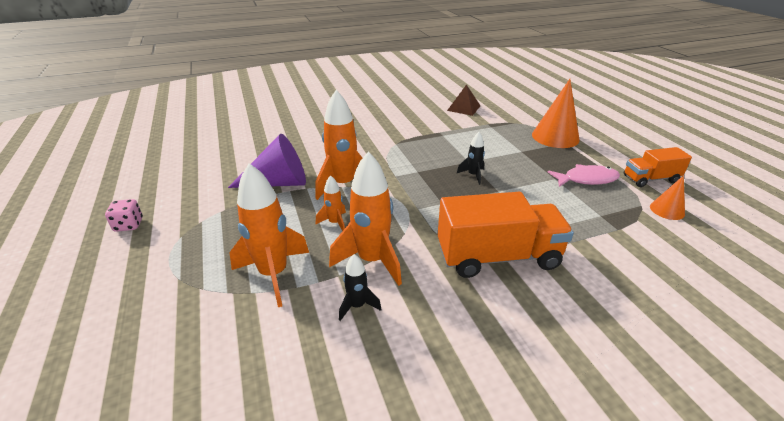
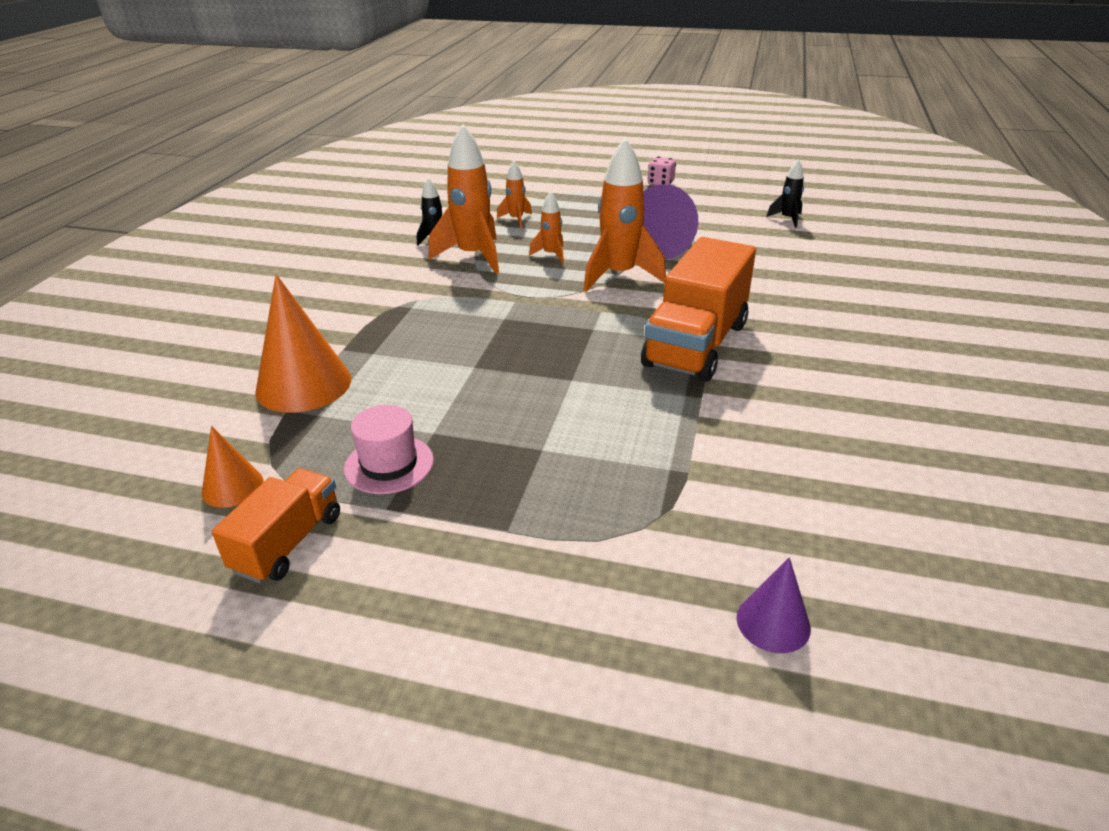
camera: 125 degrees right, 0 degrees up
orange rocket [229,163,309,307] -> orange rocket [497,161,532,228], size x0.51
orange truck [438,192,574,278] -> orange truck moved to [641,237,756,382]
brown pyramid [447,85,480,116] -> none
black rocket [456,132,485,185] -> black rocket moved to [767,159,804,228]
orange cone [532,79,580,148] -> orange cone moved to [255,274,351,413]
pink fish [548,164,620,187] -> pink hat [344,405,434,494]
none -> purple cone [737,557,811,653]

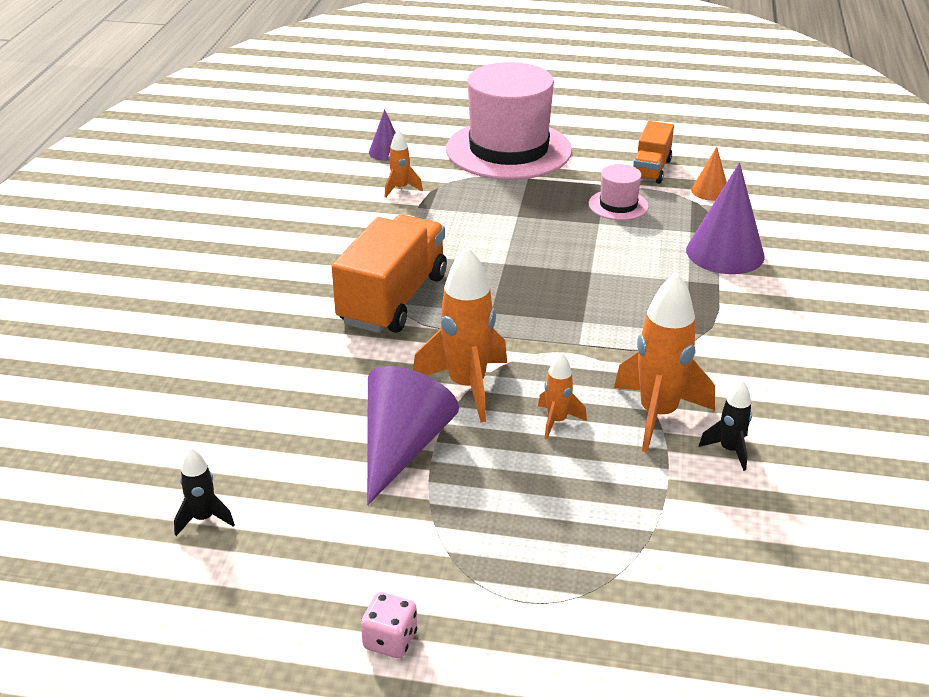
camera: 175 degrees right, 0 degrees up
orange cone [255,274,351,413] -> purple cone [686,163,765,274]
orange rocket [497,161,532,228] -> orange rocket moved to [384,130,423,198]
none -> pink hat [446,62,572,180]

